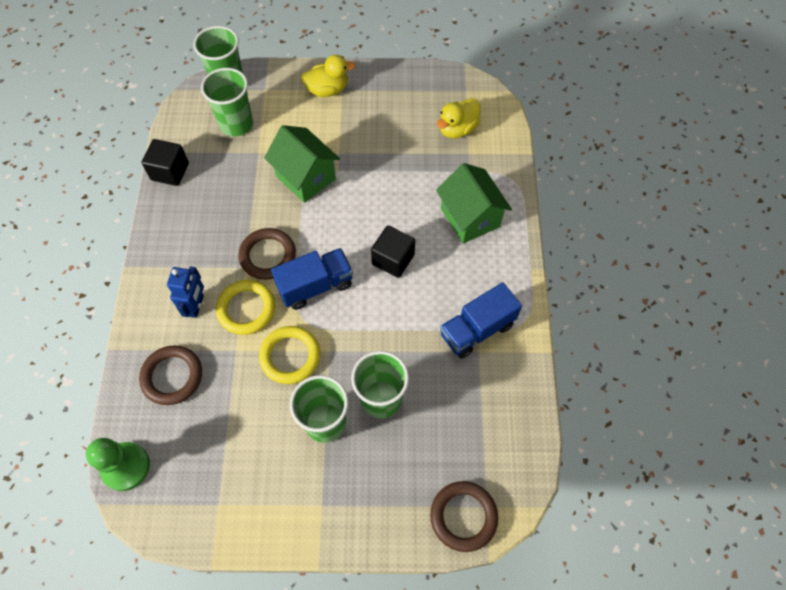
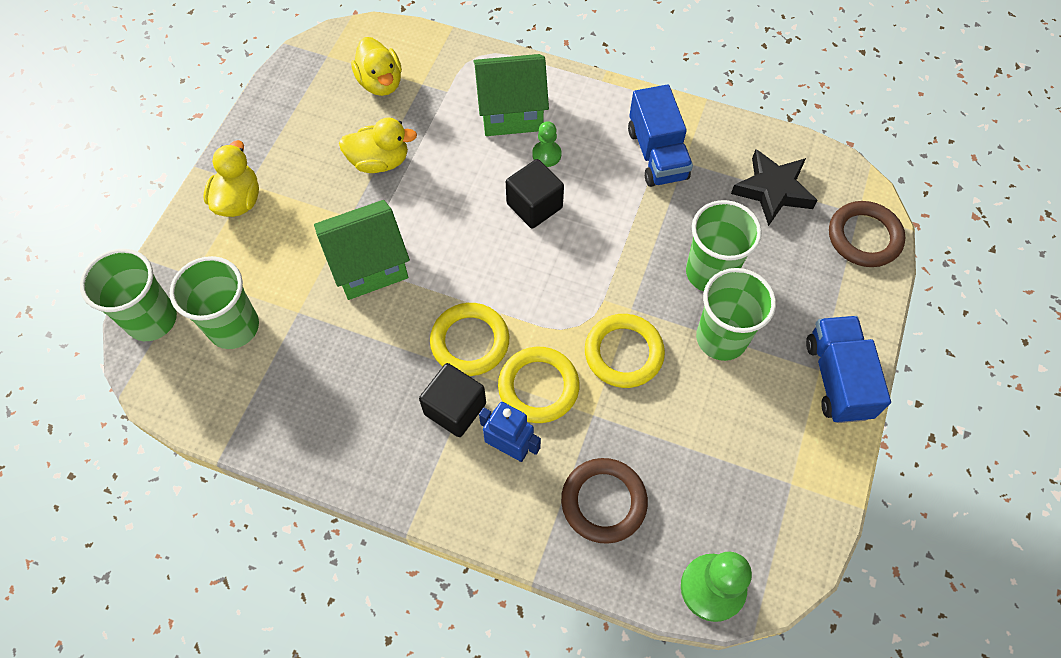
camera: 70 degrees left, 0 degrees up
black cube [141,139,189,186] -> black cube moved to [419,363,486,437]
brown ring [238,228,296,280] -> yellow ring [430,303,509,376]
blue truck [271,248,353,310] -> blue truck moved to [806,316,891,423]
none -> yellow duck [339,118,417,173]
none -> green pawn [532,121,561,167]
none -> black star [731,149,818,226]

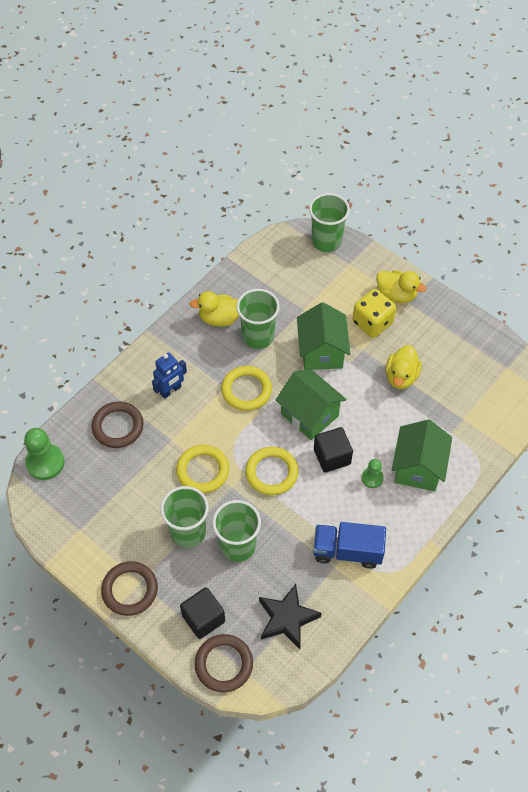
camera: 110 degrees right, 5 degrees down
green cup [170,256,259,349] -> green cup moved to [236,289,280,349]
yellow duck [351,37,402,96] -> yellow duck moved to [190,291,239,327]
black cube [419,363,486,437] -> black cube moved to [180,587,225,639]
yellow ring [498,347,579,423] -> yellow ring moved to [245,447,298,495]
blue truck [806,316,891,423] -> brown ring [101,561,158,616]
none -> green house [275,369,347,440]
none -> yellow dice [352,289,396,338]

